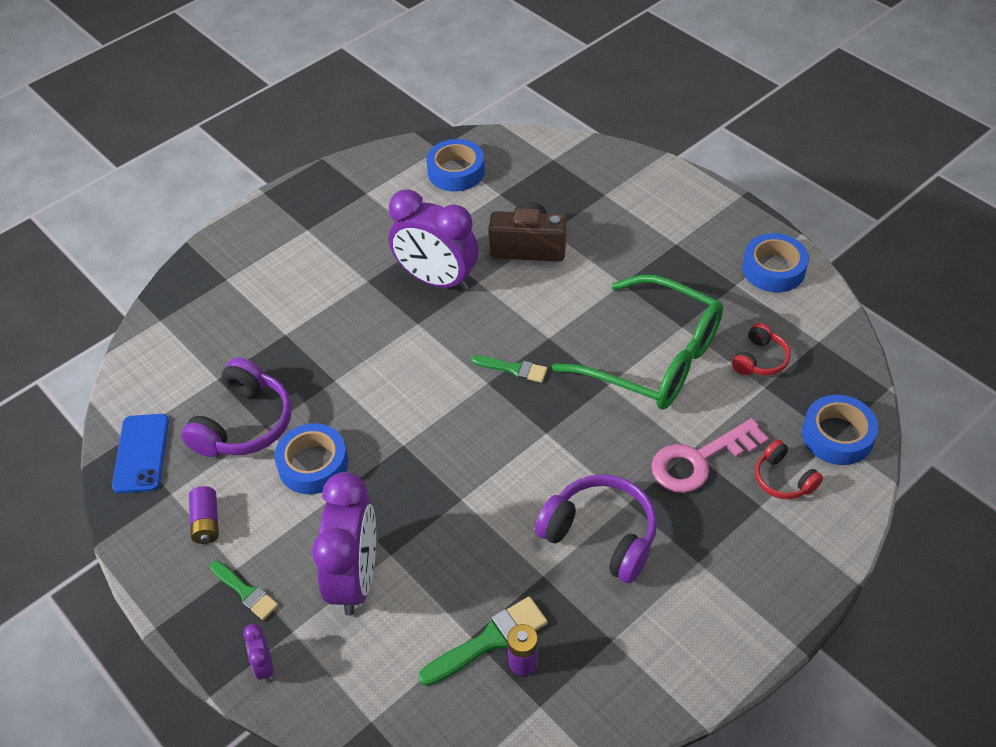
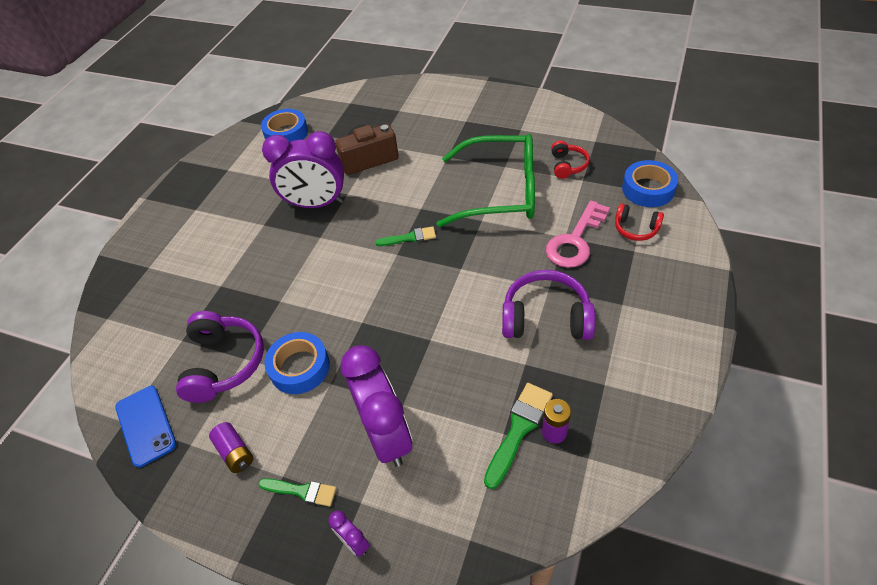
camera: 25 degrees left, 0 degrees up
blue tape [742,233,809,293] -> none

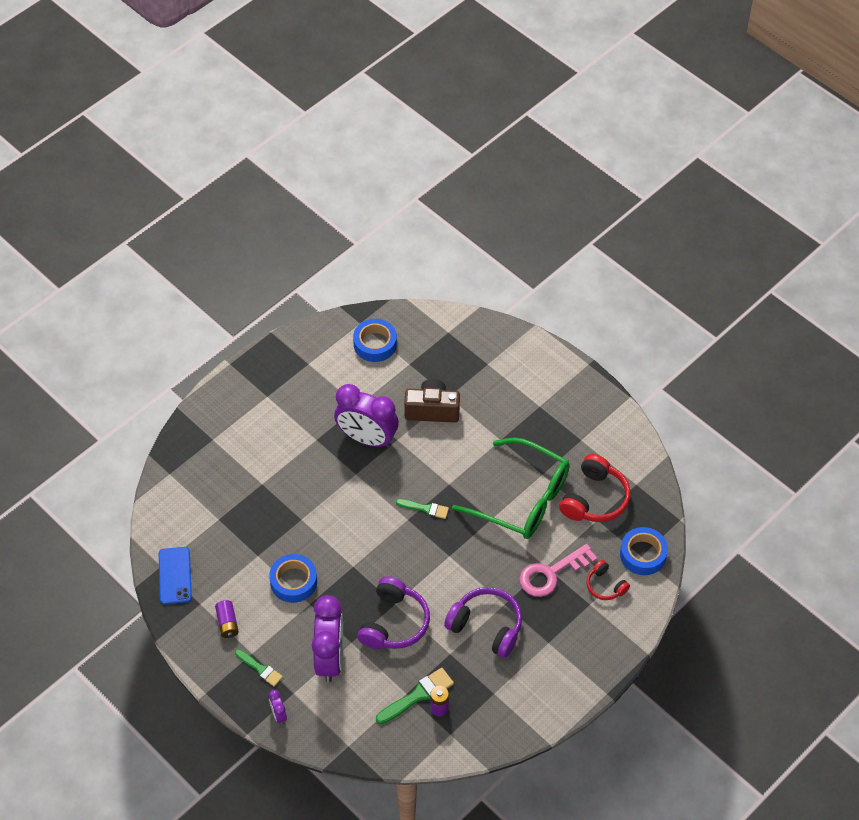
camera: 20 degrees right, 5 degrees up
purple headphones [176,311,264,403] -> purple headphones moved to [357,576,430,649]
red headphones [551,141,590,179] -> red headphones [559,454,631,522], size x1.77

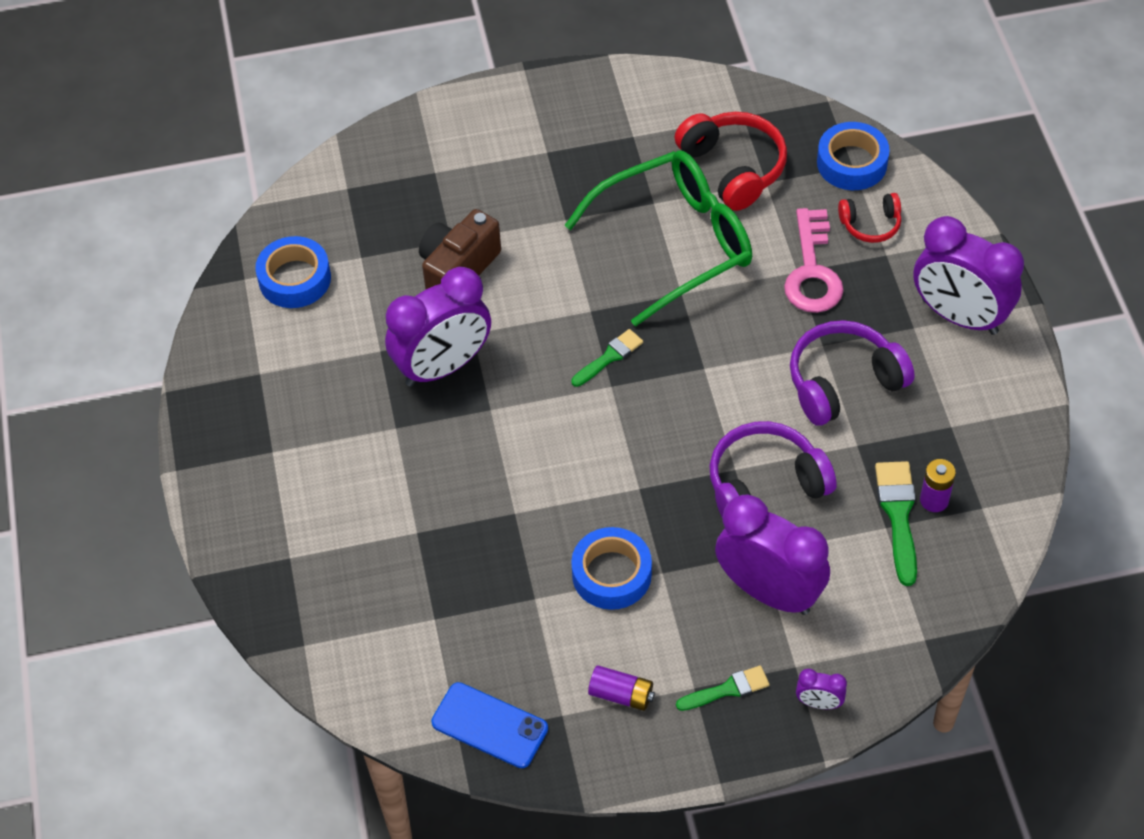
camera: 55 degrees left, 0 degrees up
purple headphones [357,576,430,649] -> purple headphones turned 75 degrees counterclockwise [709,421,837,519]
none -> purple clock [913,216,1024,335]

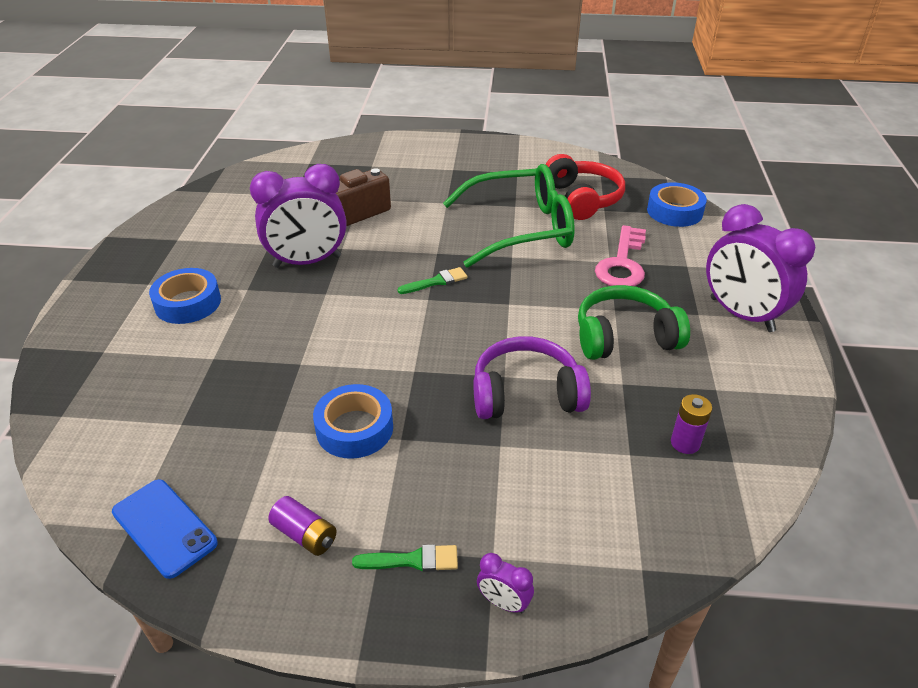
camera: 15 degrees right, 15 degrees down
blue tape [255,236,331,308] -> blue tape moved to [149,268,221,324]
purple clock [715,495,830,615] -> none
purple headphones [790,320,915,426] -> green headphones [578,285,690,360]
red headphones [838,193,901,243] -> none
green brush [875,461,917,586] -> none

